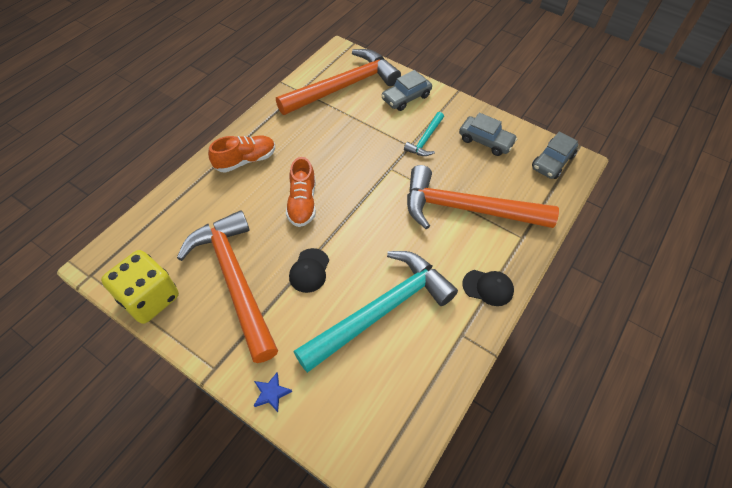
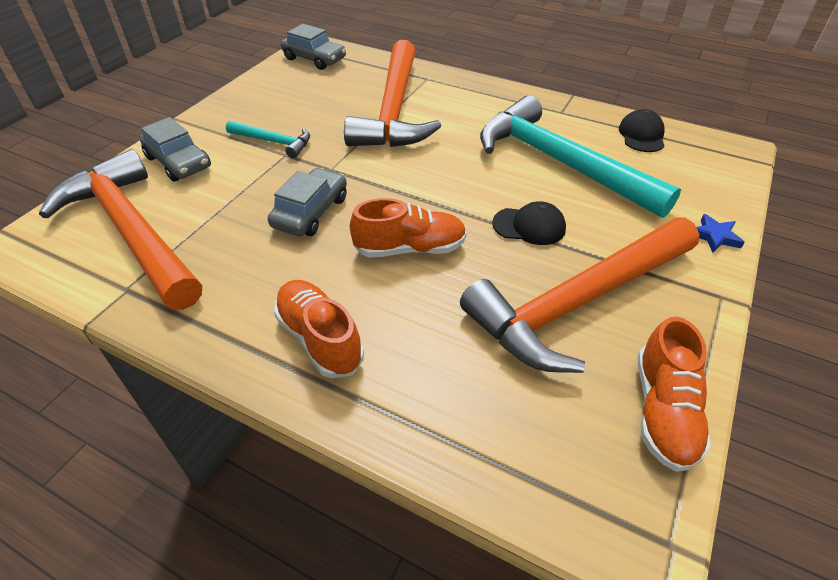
camera: 95 degrees left, 10 degrees down
yellow dice [101,250,179,324] -> orange shoe [638,317,711,472]
grey car [459,113,517,156] -> grey car moved to [268,168,347,236]
black cap [462,270,514,306] -> black cap moved to [619,109,665,152]

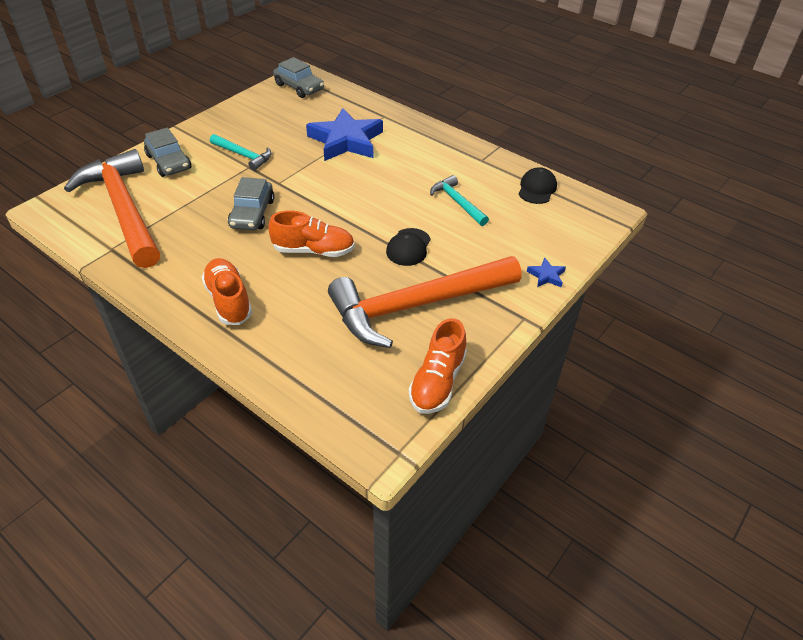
camera: 10 degrees right, 0 degrees up
grey car [268,168,347,236] -> grey car turned 150 degrees clockwise [228,177,275,230]
orange hammer [344,40,441,147] -> blue star [306,108,383,161]
turquoise hammer [480,95,681,218] -> turquoise hammer [430,175,489,226], size x0.46
black cap [492,201,566,245] -> black cap turned 90 degrees clockwise [386,228,431,266]

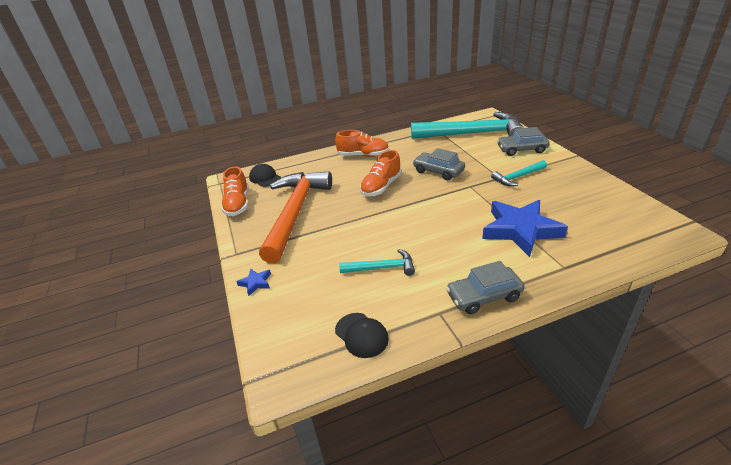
camera: 125 degrees right, 10 degrees down
orange hammer [64,149,160,268] -> turquoise hammer [411,112,524,139]
grey car [273,57,324,98] -> grey car moved to [446,261,525,314]
black cap [386,228,431,266] -> black cap moved to [249,164,281,187]
orange shoe [409,318,467,414] -> orange shoe turned 150 degrees counterclockwise [221,167,249,216]

